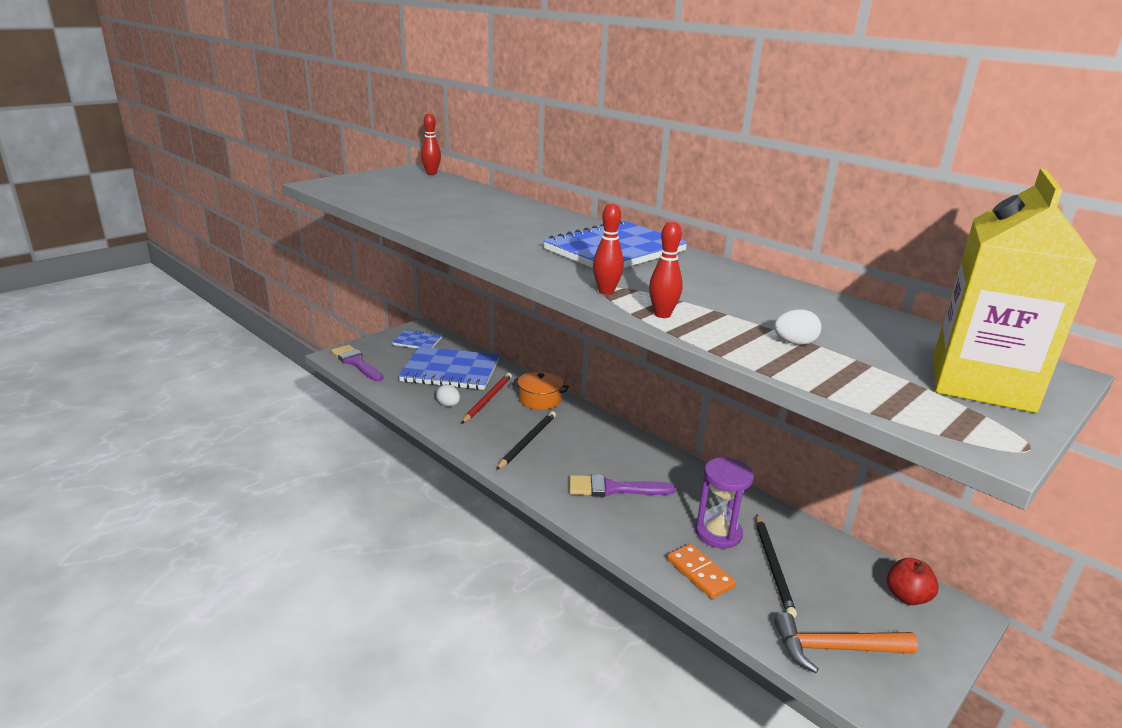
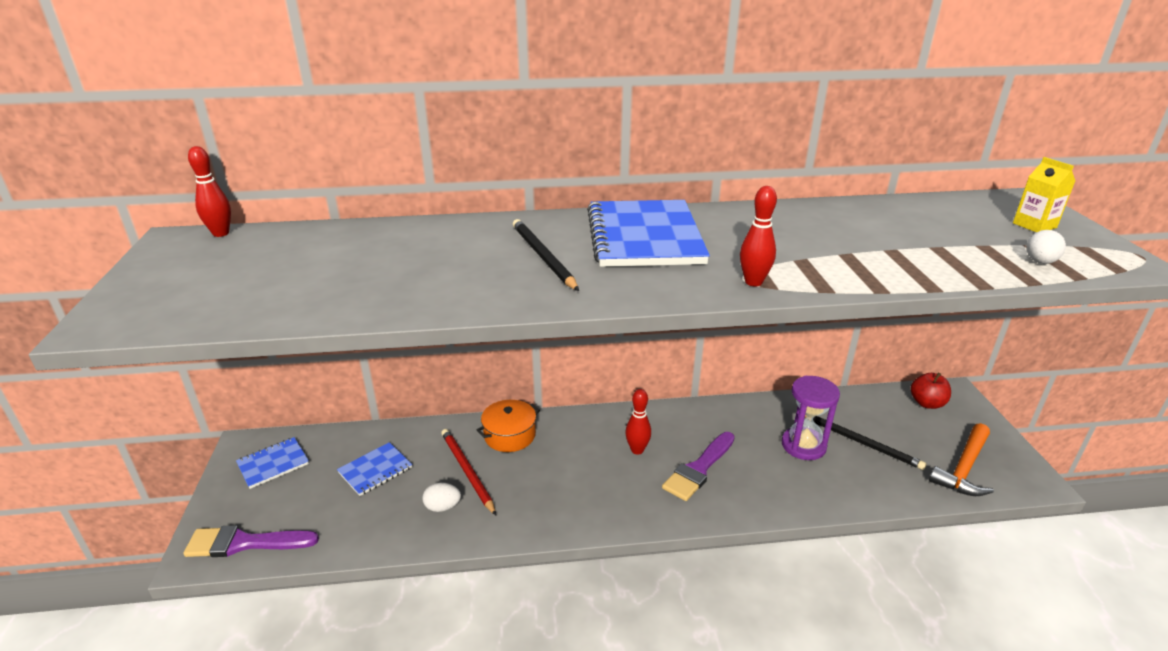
camera: 50 degrees left, 5 degrees up
blue notebook [398,347,499,390] -> blue notebook [337,442,412,496], size x0.51
black pencil [496,411,556,470] -> black pencil moved to [513,219,579,291]
red bowling pin [649,221,683,318] -> red bowling pin moved to [625,389,651,454]
orange domino [667,544,736,599] -> none
white egg [774,309,821,345] -> white egg moved to [1026,230,1066,264]
yellow carton [933,168,1097,413] -> yellow carton [1013,157,1075,232], size x0.42

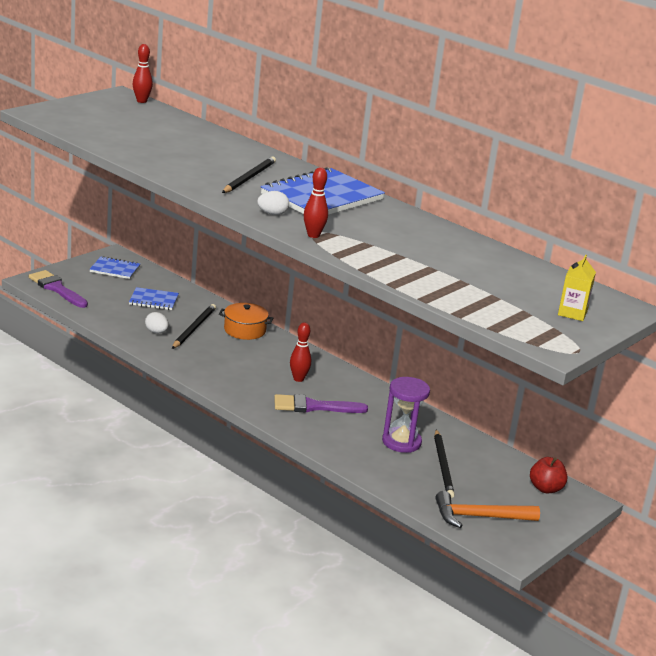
camera: 45 degrees right, 5 degrees down
red pencil [441,429,496,515] -> black pencil [172,304,216,349]
white egg [1026,230,1066,264] -> white egg moved to [257,191,289,215]

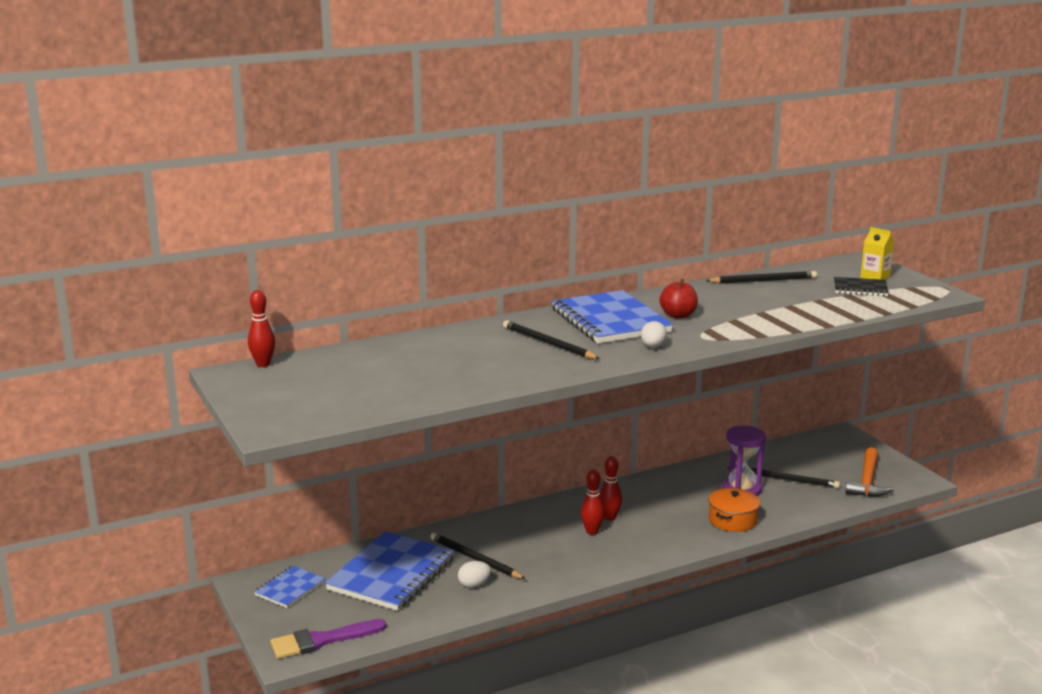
camera: 65 degrees left, 5 degrees down
blue notebook [129,287,179,310] -> blue notebook [325,531,455,611], size x1.96
orange pot [219,303,274,340] -> orange pot moved to [709,488,760,532]
purple brush [274,394,368,413] -> none
red bowling pin [304,167,328,238] -> red bowling pin moved to [581,469,605,535]
red apple [530,457,567,493] -> red apple moved to [660,279,698,319]
none -> black pencil [706,271,817,284]
none -> black notebook [834,277,889,297]

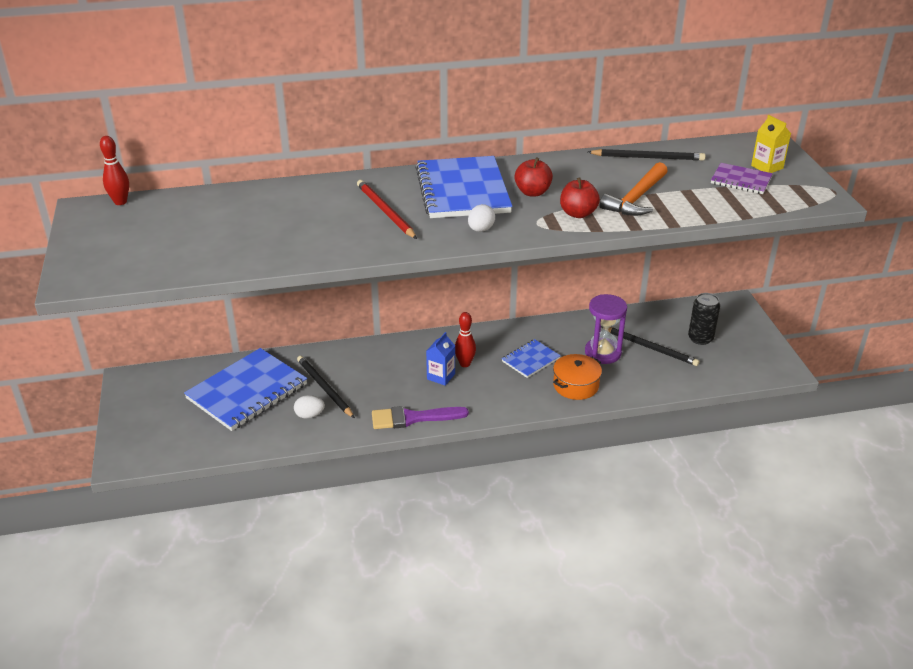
camera: 15 degrees right, 15 degrees up
blue notebook [254,566,325,608] -> blue notebook moved to [502,339,561,378]
purple brush [270,619,386,659] -> purple brush moved to [372,406,469,429]
black pencil [503,320,600,359] -> red pencil [357,180,417,239]
red bowling pin [581,469,605,535] -> blue carton [426,332,455,386]
black notebook [834,277,889,297] -> purple notebook [711,163,773,194]
orange hammer [845,447,894,497] -> orange hammer moved to [599,162,668,216]
none -> red apple [560,177,600,218]
none -> black can [688,293,720,345]

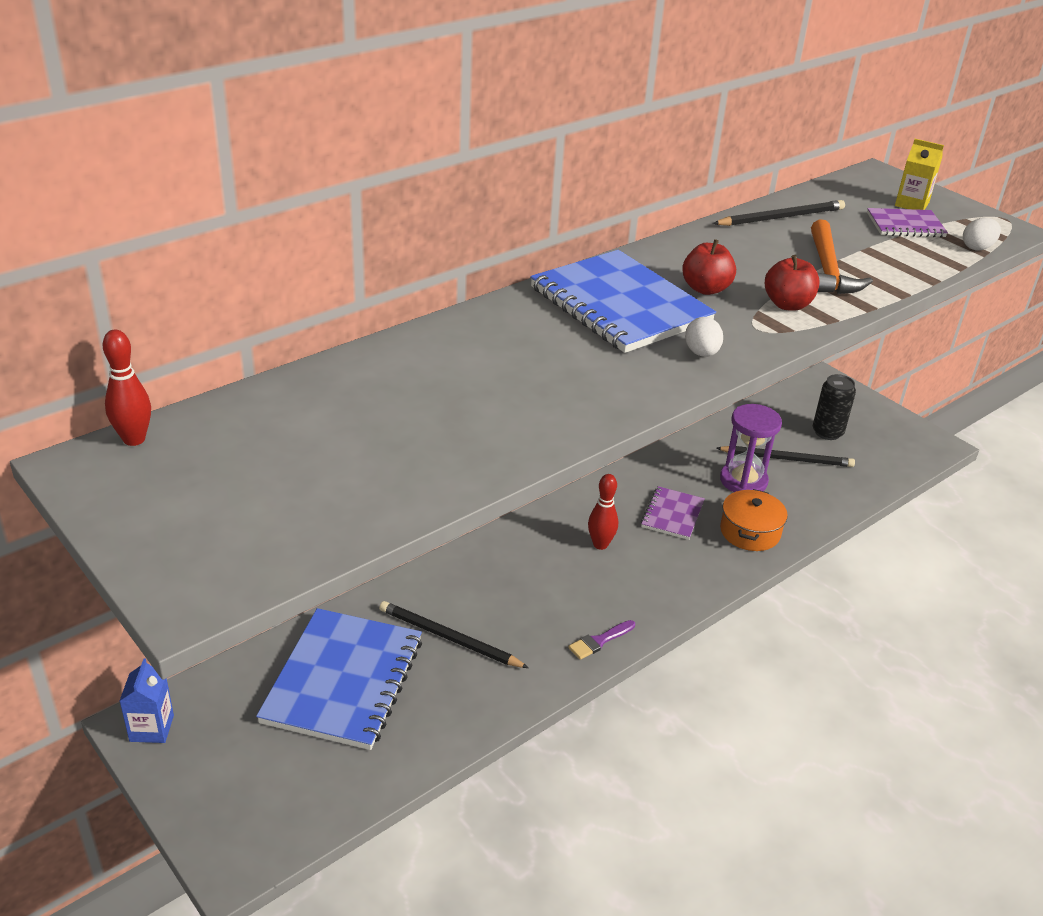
camera: 30 degrees left, 0 degrees up
white egg [294,395,325,418] -> white egg moved to [963,218,1001,250]
red pencil [357,180,417,239] -> none
purple brush [372,406,469,429] -> purple brush [568,620,635,660], size x0.56
blue carton [426,332,455,386] -> blue carton moved to [120,659,174,743]
blue notebook [502,339,561,378] -> purple notebook [641,486,705,540]

